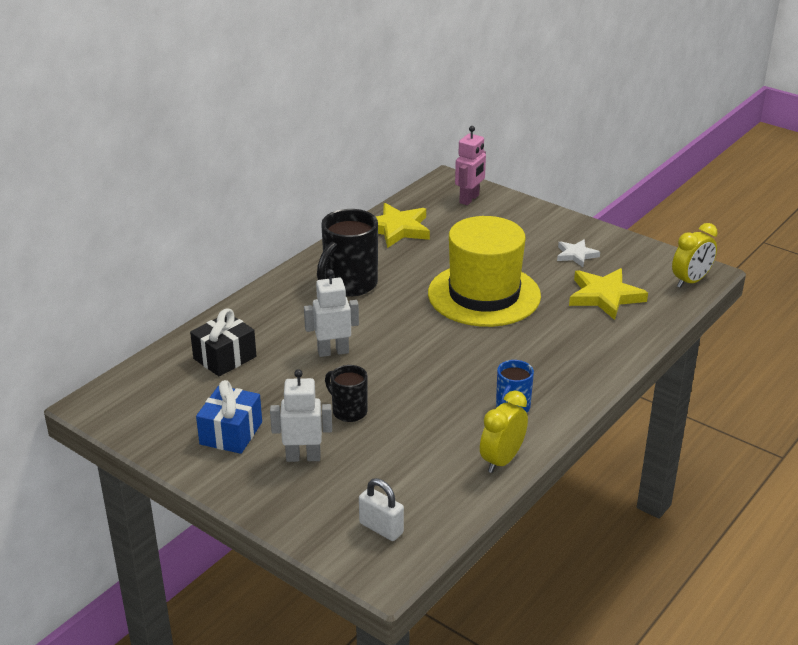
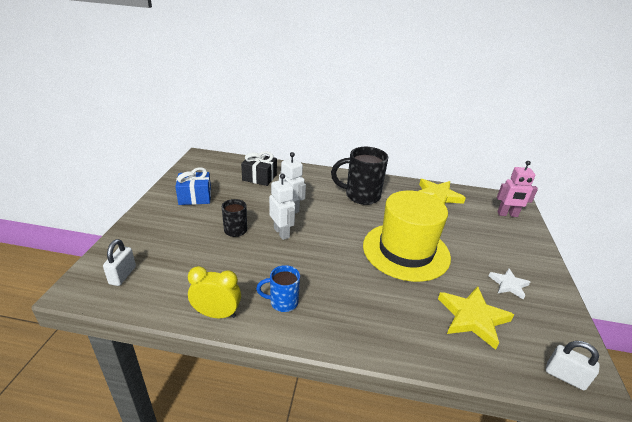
camera: 60 degrees right, 0 degrees up
white robot [270,369,332,462] -> white robot moved to [269,174,295,240]
yellow clock [672,223,718,288] -> white padlock [546,341,600,390]

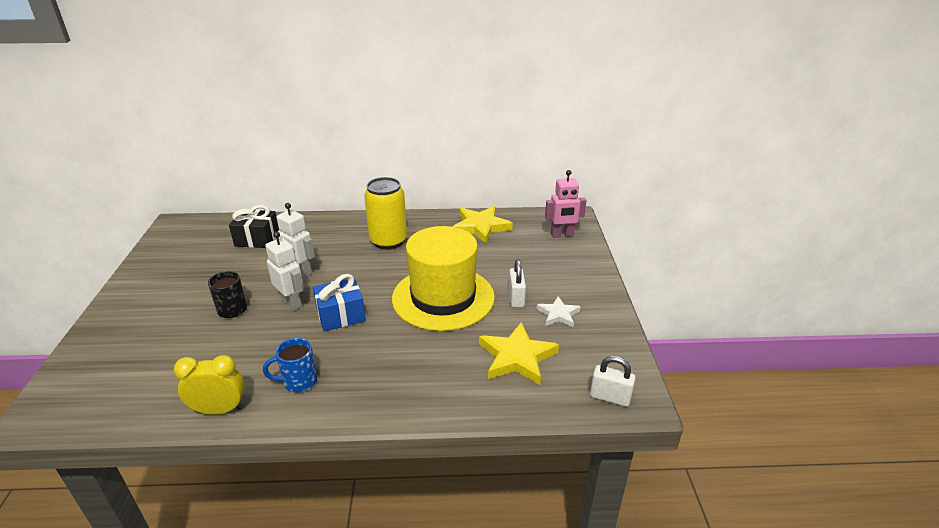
camera: 10 degrees left, 0 degrees up
white padlock [103,239,136,286] -> white padlock moved to [509,260,526,308]
blue gift [175,167,211,205] -> blue gift moved to [313,274,366,331]
black mug [331,147,388,205] -> yellow can [364,177,407,250]

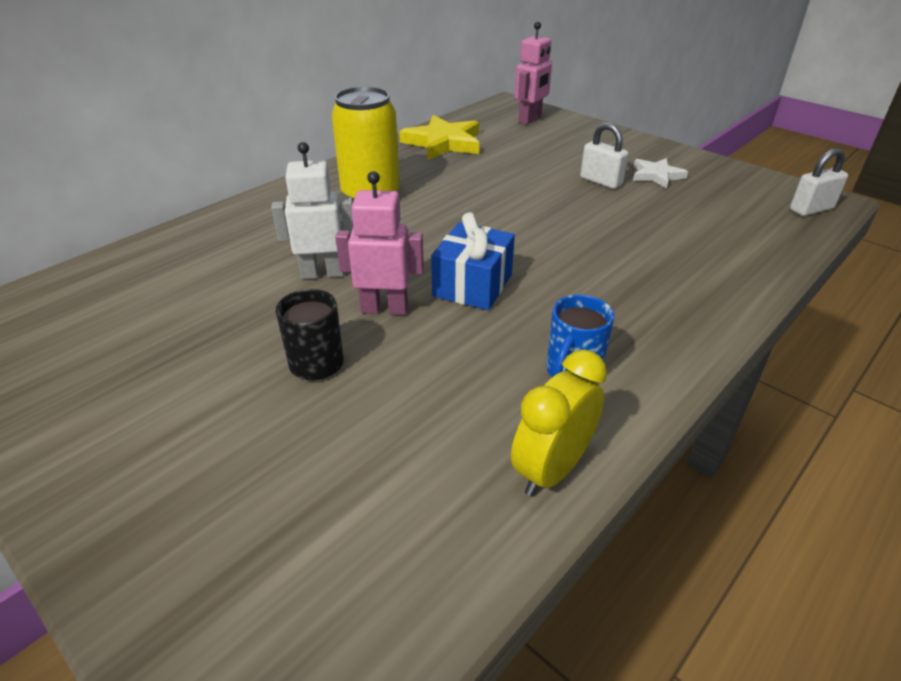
camera: 45 degrees left, 5 degrees up
black gift [229,205,279,248] -> none
white robot [265,231,304,311] -> pink robot [335,171,424,315]
yellow hat [392,226,495,331] -> none
yellow star [479,322,559,385] -> none

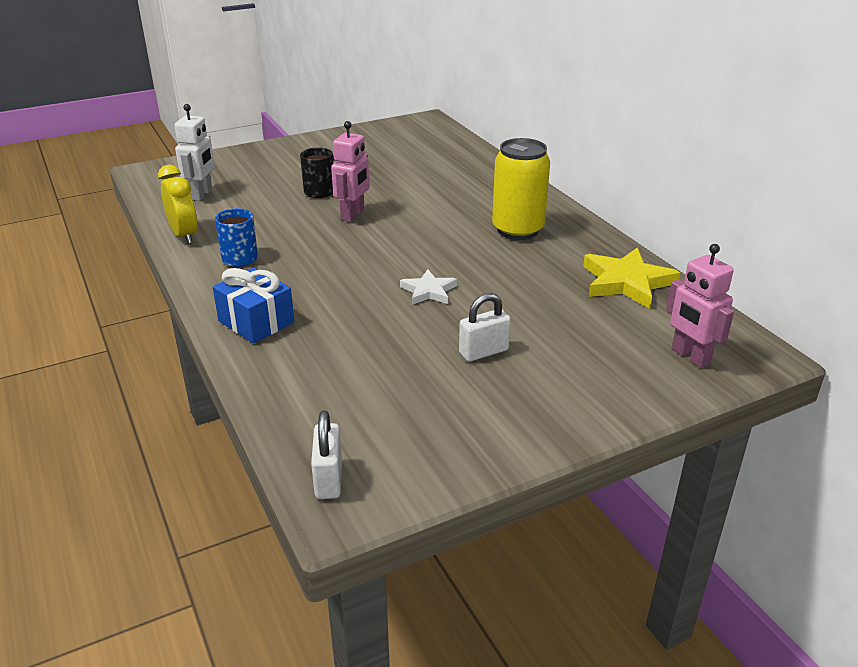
camera: 110 degrees right, 5 degrees down
white robot [271,142,353,279] -> white robot moved to [174,104,215,201]
blue gift [431,212,515,310] -> blue gift moved to [213,267,295,344]
white star [633,158,688,189] -> white star moved to [400,269,457,305]

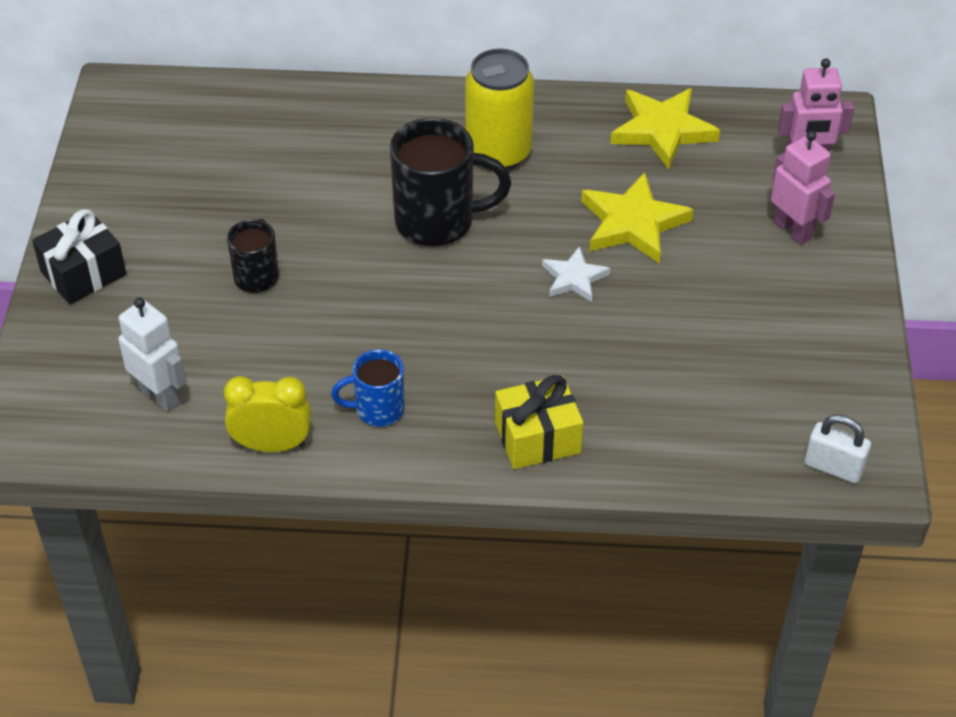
camera: 60 degrees left, 15 degrees up
blue gift [213,267,295,344] -> yellow gift [495,375,584,469]
pink robot [331,121,369,222] -> pink robot moved to [771,131,835,245]
white padlock [459,293,511,362] -> none
none -> black gift [32,209,126,304]
none -> black mug [390,118,511,246]
none -> yellow star [581,172,694,263]

